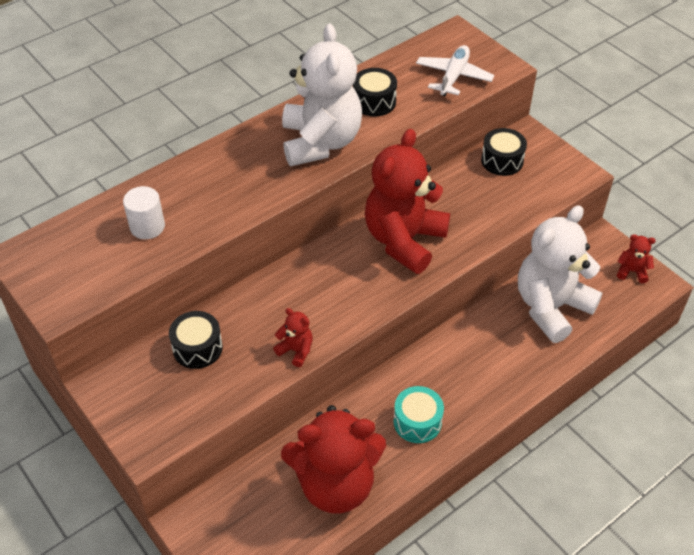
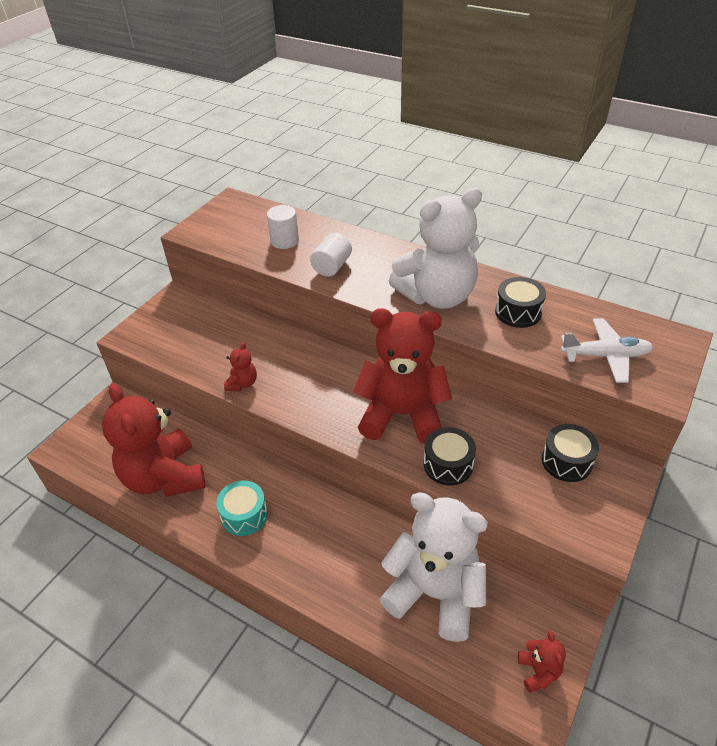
camera: 70 degrees right, 5 degrees down
black drum [169,311,223,369] -> black drum moved to [424,427,476,485]
none -> white cylinder [310,233,352,277]

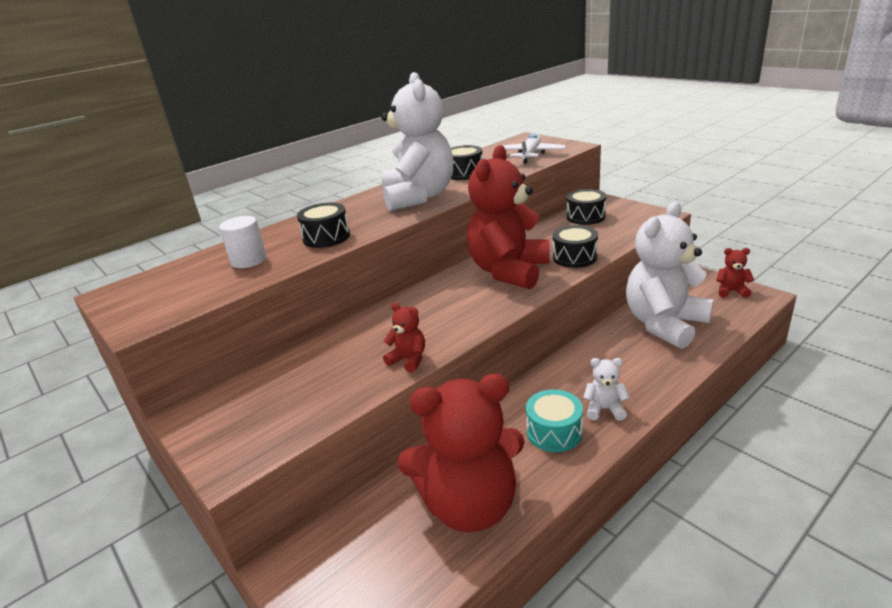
camera: 70 degrees left, 15 degrees down
white cylinder [310,233,352,277] -> black drum [297,203,350,248]
none -> white teddy bear [583,358,630,421]

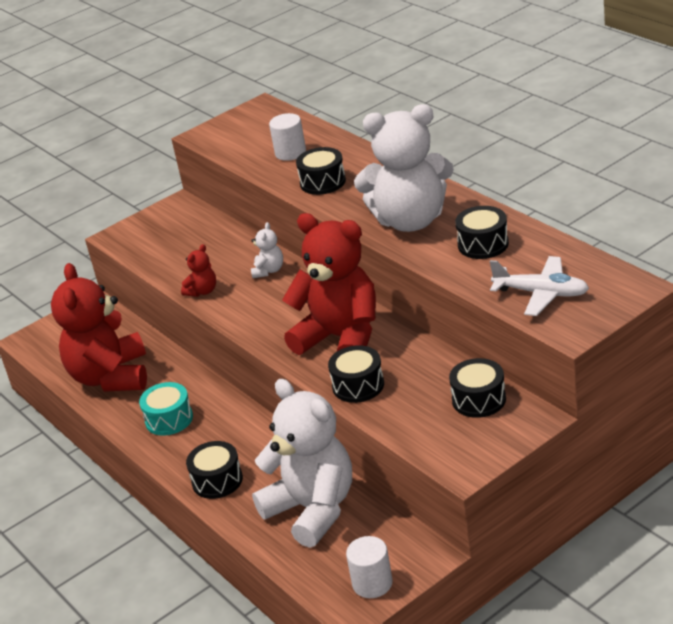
camera: 95 degrees right, 5 degrees up
white teddy bear [583,358,630,421] -> white teddy bear moved to [251,222,283,278]
red teddy bear [716,248,754,298] -> white cylinder [346,536,392,598]
none -> black drum [186,441,243,499]

